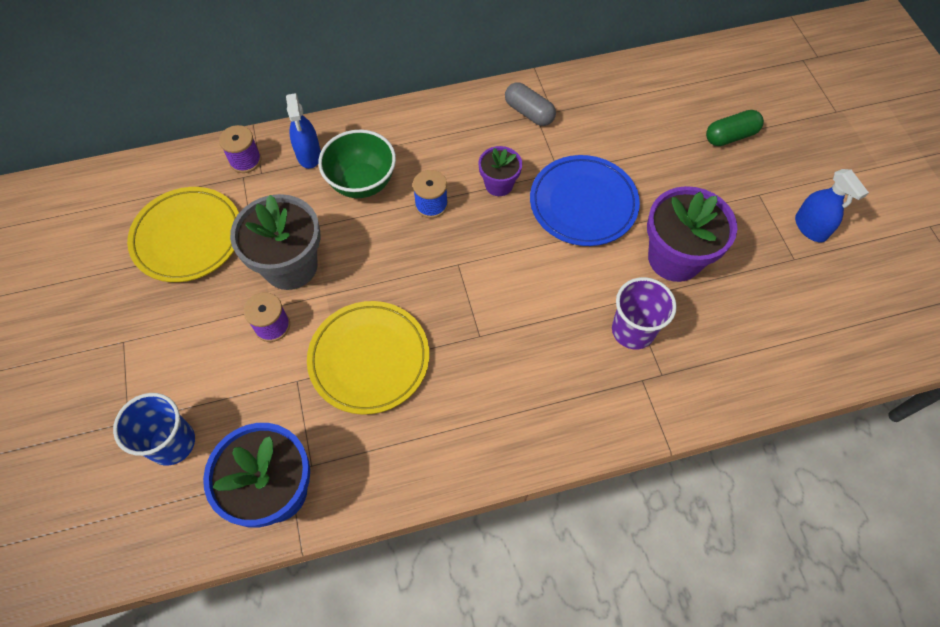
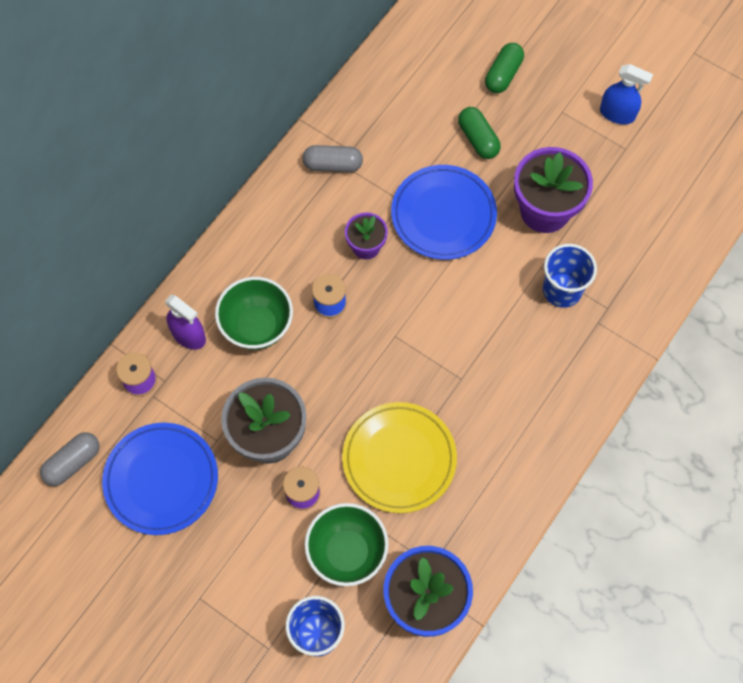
camera: 40 degrees left, 5 degrees up
yellow plate [127,187,239,282] -> blue plate [102,423,218,535]
blue spray bottle [286,93,321,169] -> purple spray bottle [165,295,206,350]
purple cup [612,277,677,349] -> blue cup [543,244,597,308]
none -> grey capsule [40,432,100,486]
none -> green bowl [305,503,389,586]
none -> green capsule [458,107,501,159]

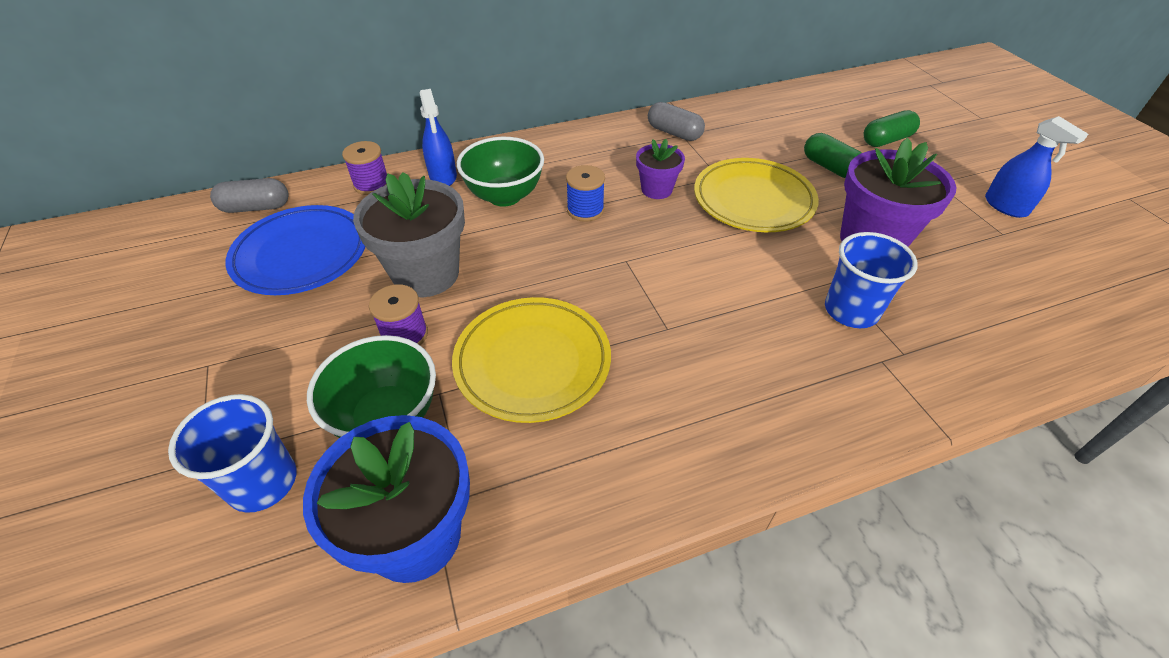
camera: 35 degrees right, 20 degrees down
purple spray bottle [165,295,206,350] -> blue spray bottle [420,89,457,186]
blue plate [391,165,497,260] -> yellow plate [694,158,819,232]
green capsule [458,107,501,159] -> green capsule turned 45 degrees counterclockwise [804,133,862,178]

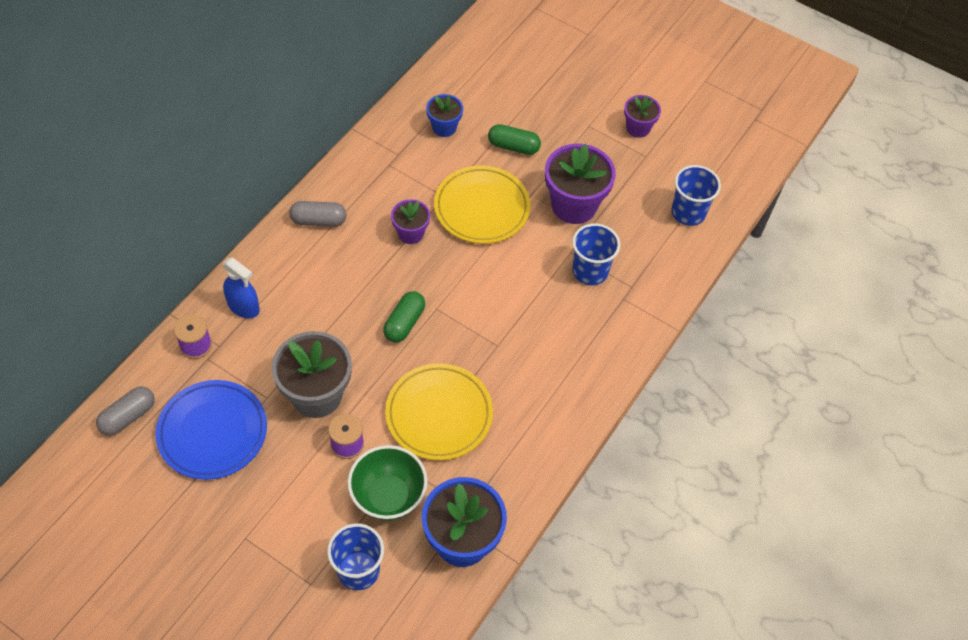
camera: 40 degrees left, 10 degrees up
green bowl [457,137,544,207] -> none
blue spool [566,165,605,222] -> none
grey capsule [648,102,705,141] -> grey capsule moved to [289,201,347,227]
green capsule [864,110,920,147] -> green capsule moved to [383,291,425,343]
blue spray bottle [985,116,1088,218] -> purple flower pot [624,95,661,138]
none -> blue flower pot [426,94,463,137]
none -> blue cup [671,165,721,226]

